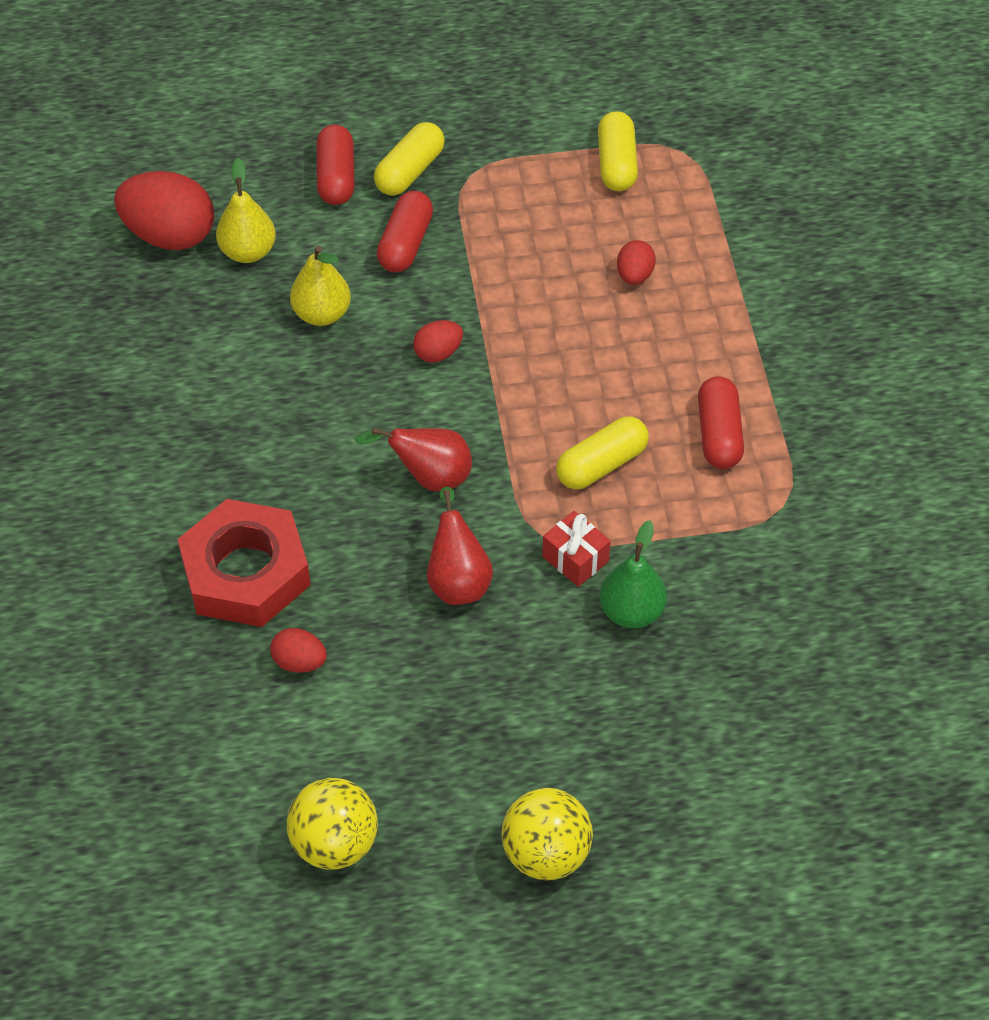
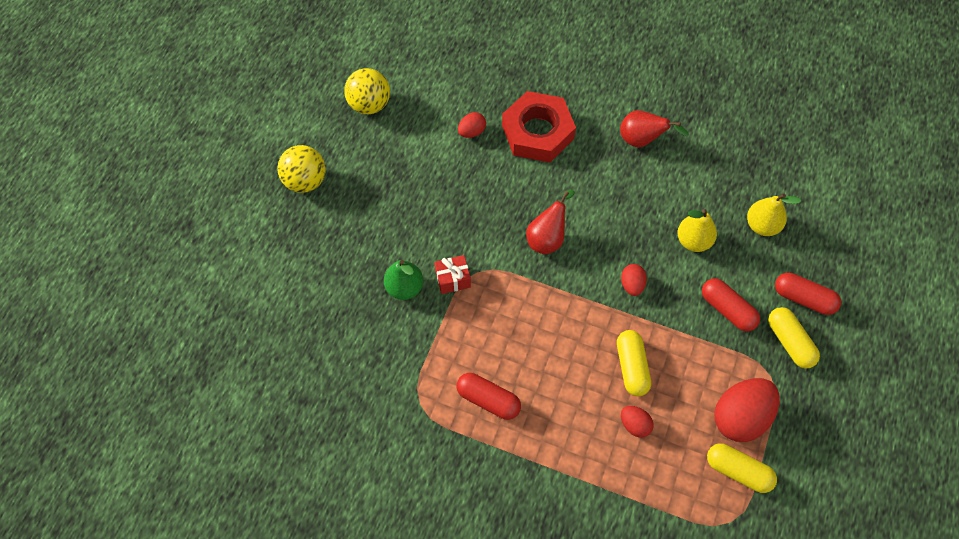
camera: 120 degrees right, 10 degrees up
red egg [114,171,214,250] -> red egg moved to [714,378,780,442]
red pear [427,487,493,605] -> red pear moved to [620,110,689,148]
yellow capsule [556,417,649,489] -> yellow capsule moved to [617,330,651,396]

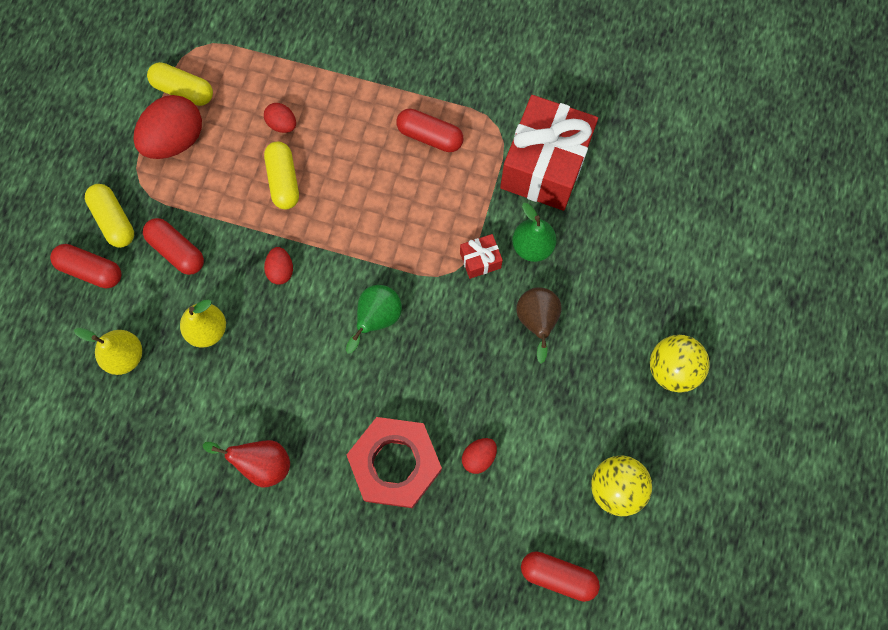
camera: 175 degrees right, 10 degrees up
red pear [526,190,575,254] -> green pear [346,285,402,354]
none -> red gift [500,95,598,211]
none -> brown pear [516,287,562,363]
none -> red capsule [521,551,600,602]

